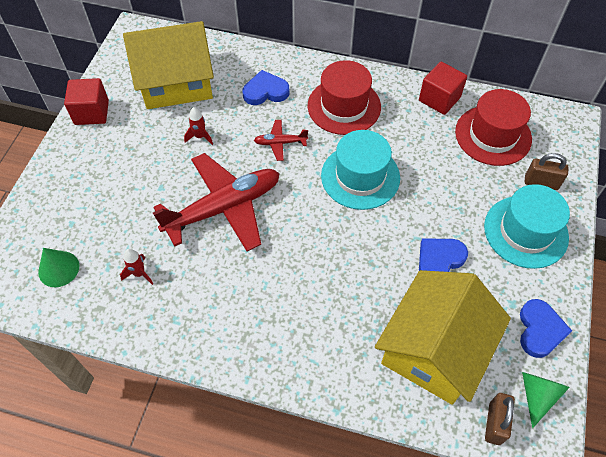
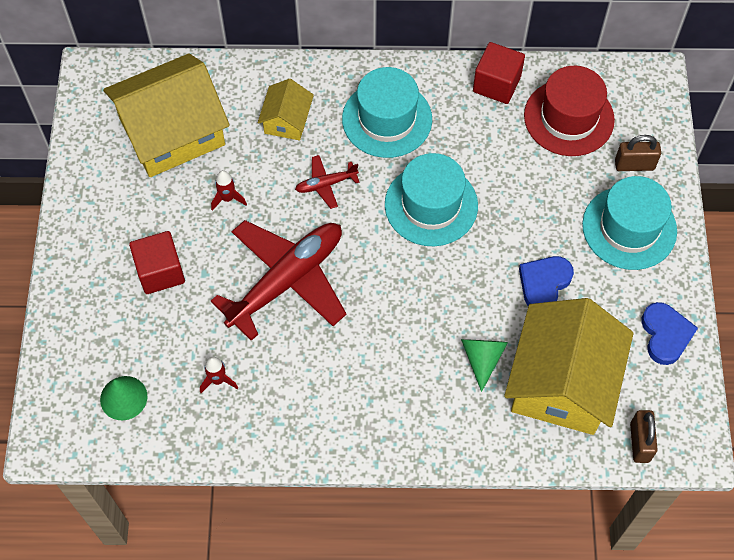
camera: 15 degrees left, 5 degrees up
red cube [64,78,109,125] -> red cube moved to [129,231,185,294]
blue heart [242,70,289,105] -> yellow house [258,79,314,140]
red hat [308,60,381,135] -> turquoise hat [342,67,432,158]
green cone [522,372,570,428] -> green cone moved to [461,339,508,392]

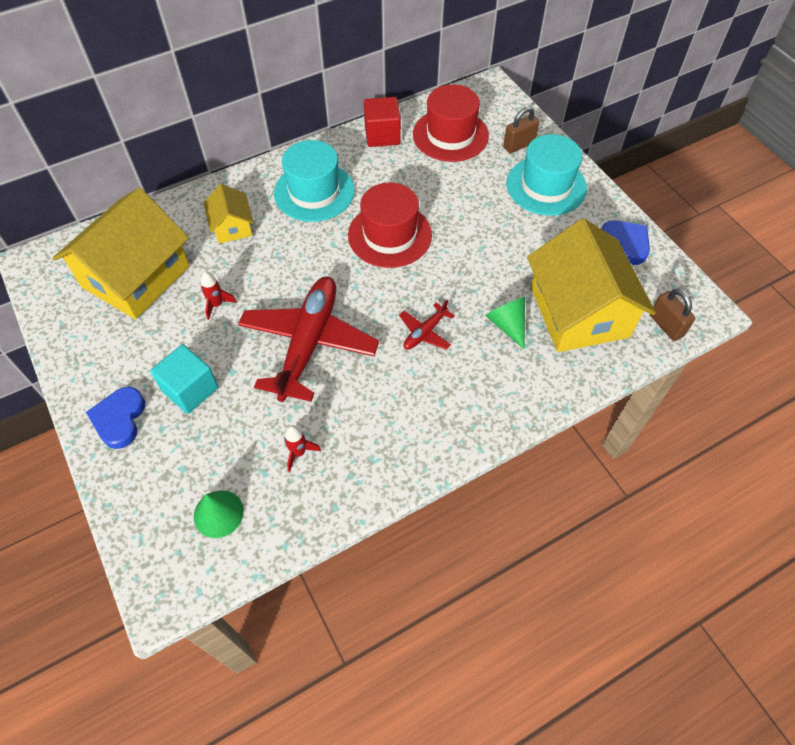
camera: 30 degrees left, 5 degrees down
red cube [129,231,185,294] -> turquoise cube [150,344,219,414]
red plane [295,155,360,209] -> red plane moved to [399,300,455,350]
turquoise hat [385,153,478,246] -> red hat [348,183,432,268]
blue heart [519,256,574,306] -> blue heart moved to [86,387,145,449]

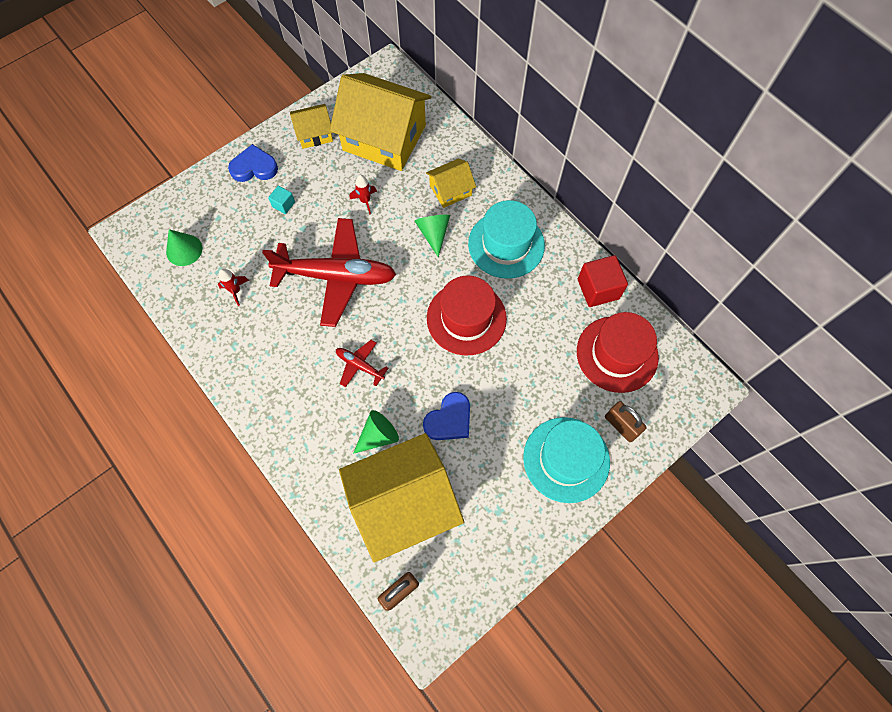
camera: 80 degrees right, 10 degrees up
turquoise cube [150,344,219,414] -> turquoise cube [268,186,295,214], size x0.53
blue heart [602,220,650,265] -> blue heart moved to [423,392,470,440]
none -> yellow house [290,104,333,149]
none -> green cone [415,215,450,258]

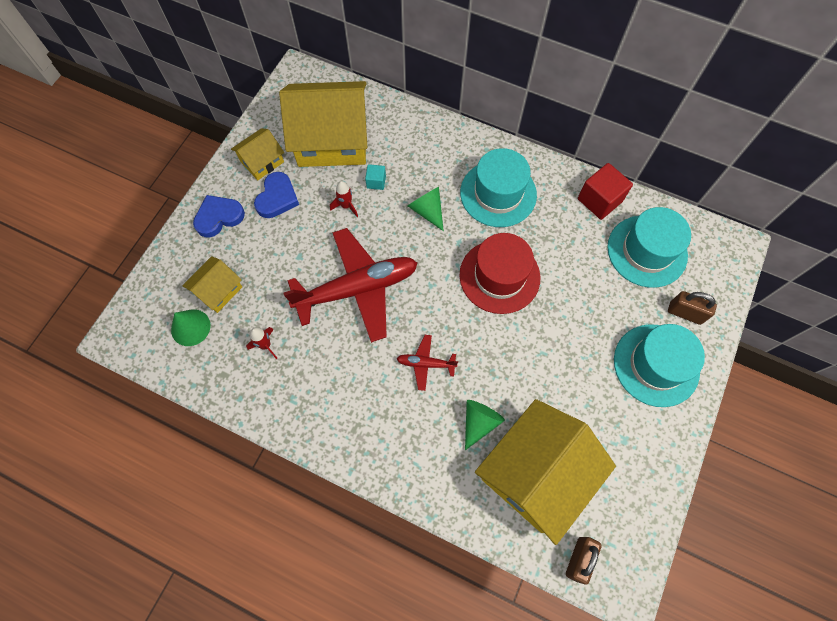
camera: 25 degrees left, 0 degrees up
turquoise cube [268,186,295,214] -> turquoise cube moved to [365,164,386,190]
blue heart [423,392,470,440] -> blue heart moved to [254,172,299,218]
yellow house [426,159,476,208] -> yellow house moved to [182,256,242,313]
red hat [577,312,659,393] -> turquoise hat [608,207,691,288]

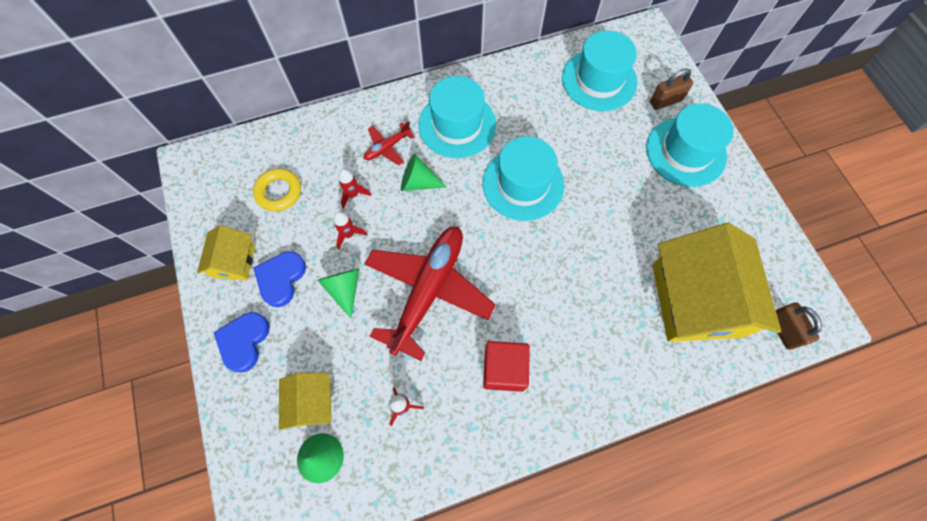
camera: 45 degrees left, 0 degrees up
blue heart [254,172,299,218] -> blue heart turned 135 degrees counterclockwise [253,251,306,307]
yellow house [279,81,367,167] -> yellow ring [253,168,301,212]
turquoise cube [365,164,386,190] -> red rocket [339,169,371,209]
red plane [397,335,458,391] -> red plane moved to [364,121,415,165]
red hat [459,233,540,314] -> turquoise hat [482,136,564,221]
green cone [465,400,505,450] -> green cone moved to [317,269,359,318]
red cube [578,163,633,220] -> red cube moved to [483,341,530,392]

